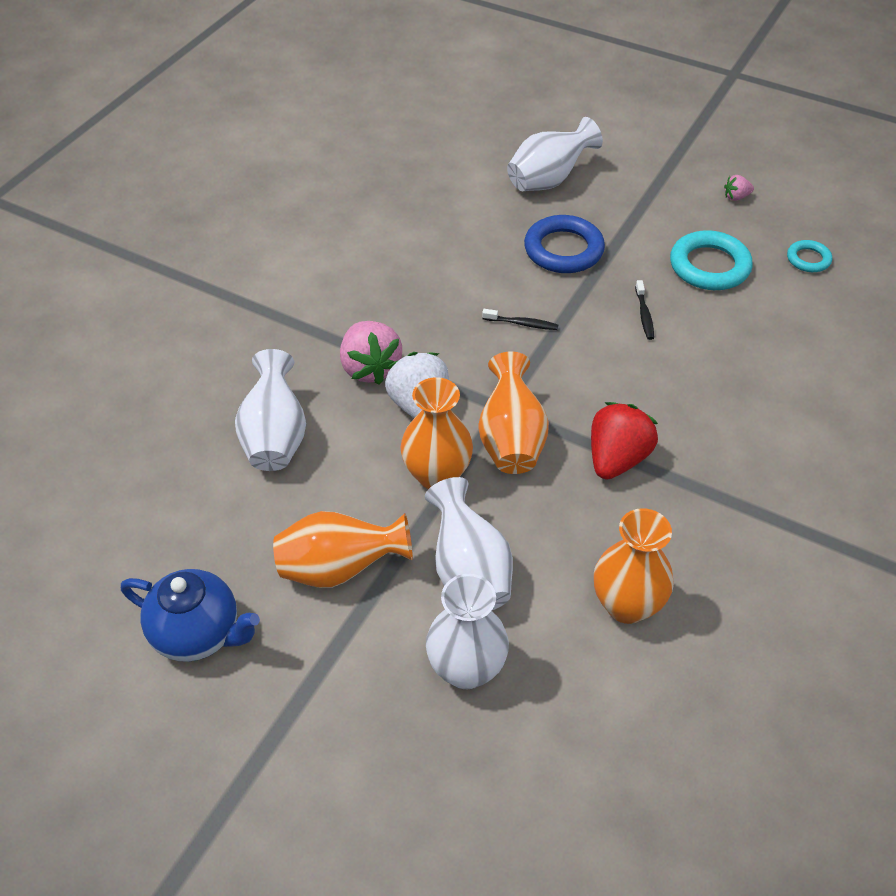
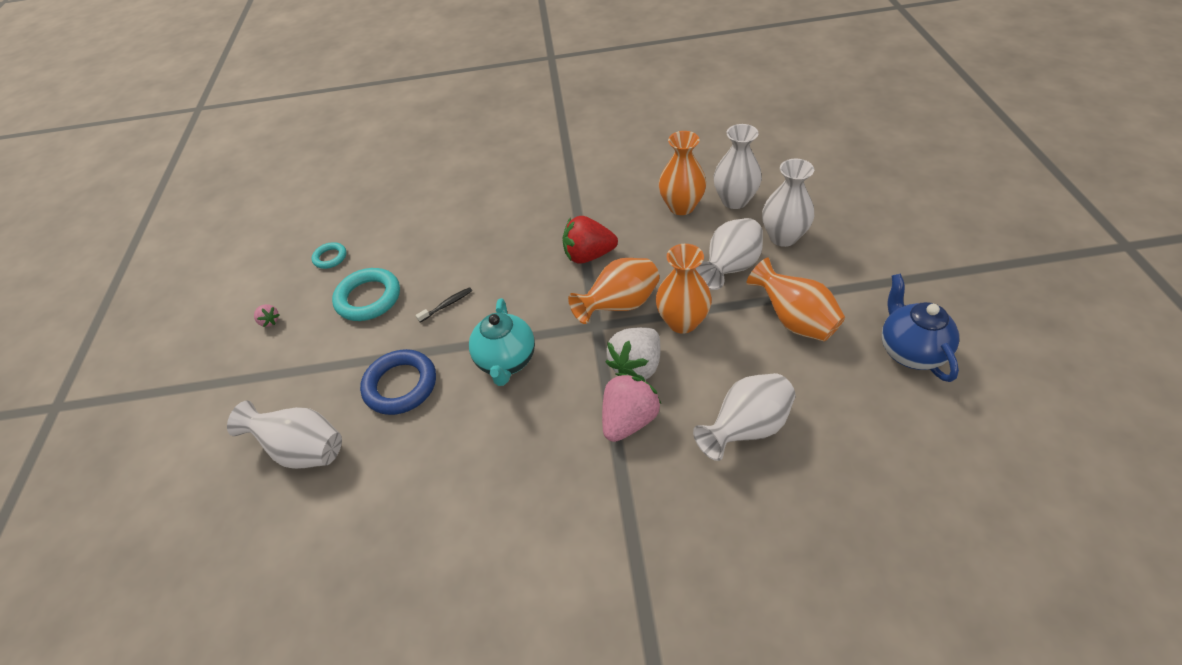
camera: 120 degrees left, 0 degrees up
black toothbrush [482,309,559,330] -> turquoise teapot [469,298,535,386]
none -> white vase [714,124,762,209]

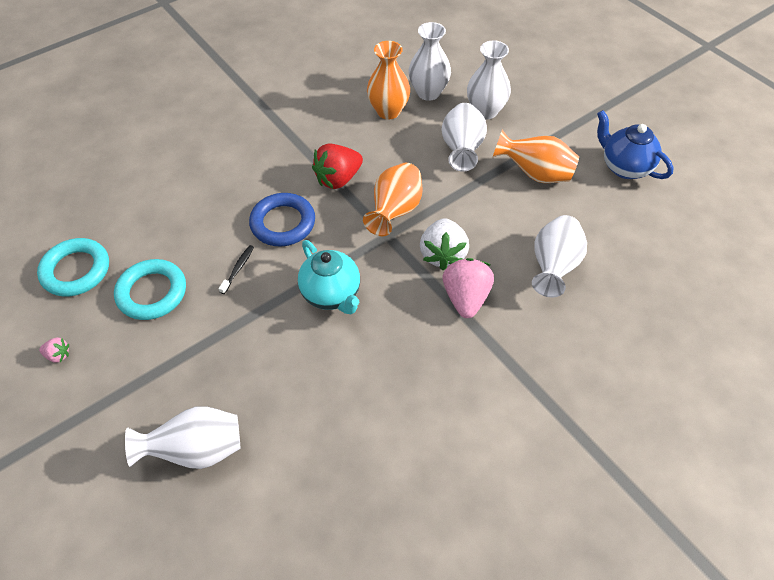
camera: 35 degrees left, 5 degrees up
turquoise ring [312,242,347,269] -> turquoise ring [37,238,109,297], size x1.82
blue ring [360,349,436,415] -> blue ring moved to [249,193,315,246]
orange vase [656,244,712,334] -> none

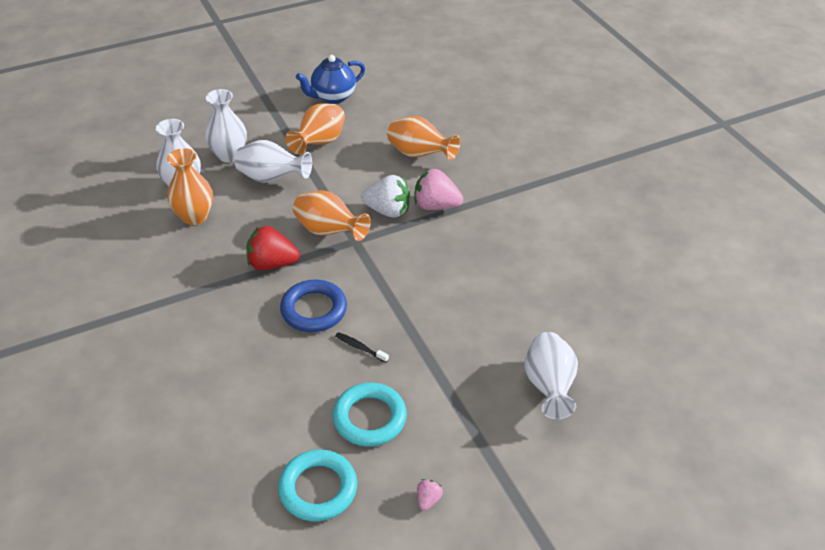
camera: 80 degrees left, 10 degrees down
turquoise teapot [298,240,360,314] -> none
red strawberry [312,144,363,189] -> red strawberry turned 120 degrees clockwise [246,226,300,270]
white vase [532,215,587,297] -> orange vase [387,116,460,160]

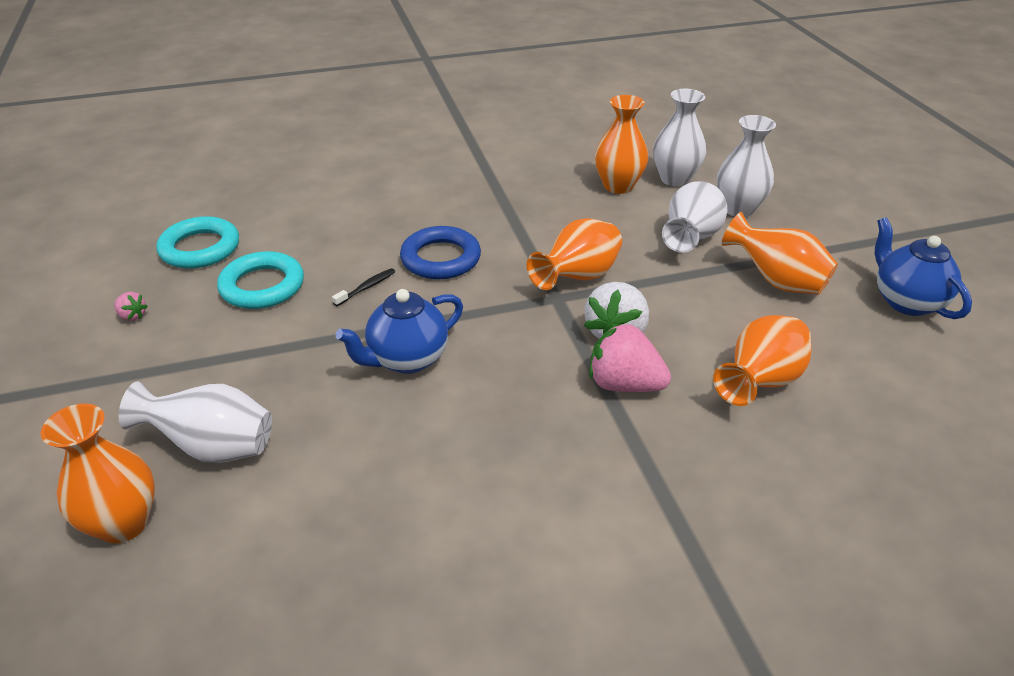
camera: 100 degrees right, 5 degrees down
red strawberry [246,226,300,270] -> none
pink strawberry [415,168,463,210] -> pink strawberry turned 90 degrees counterclockwise [589,323,671,392]
none -> orange vase [40,404,155,543]
none -> blue teapot [335,289,463,374]

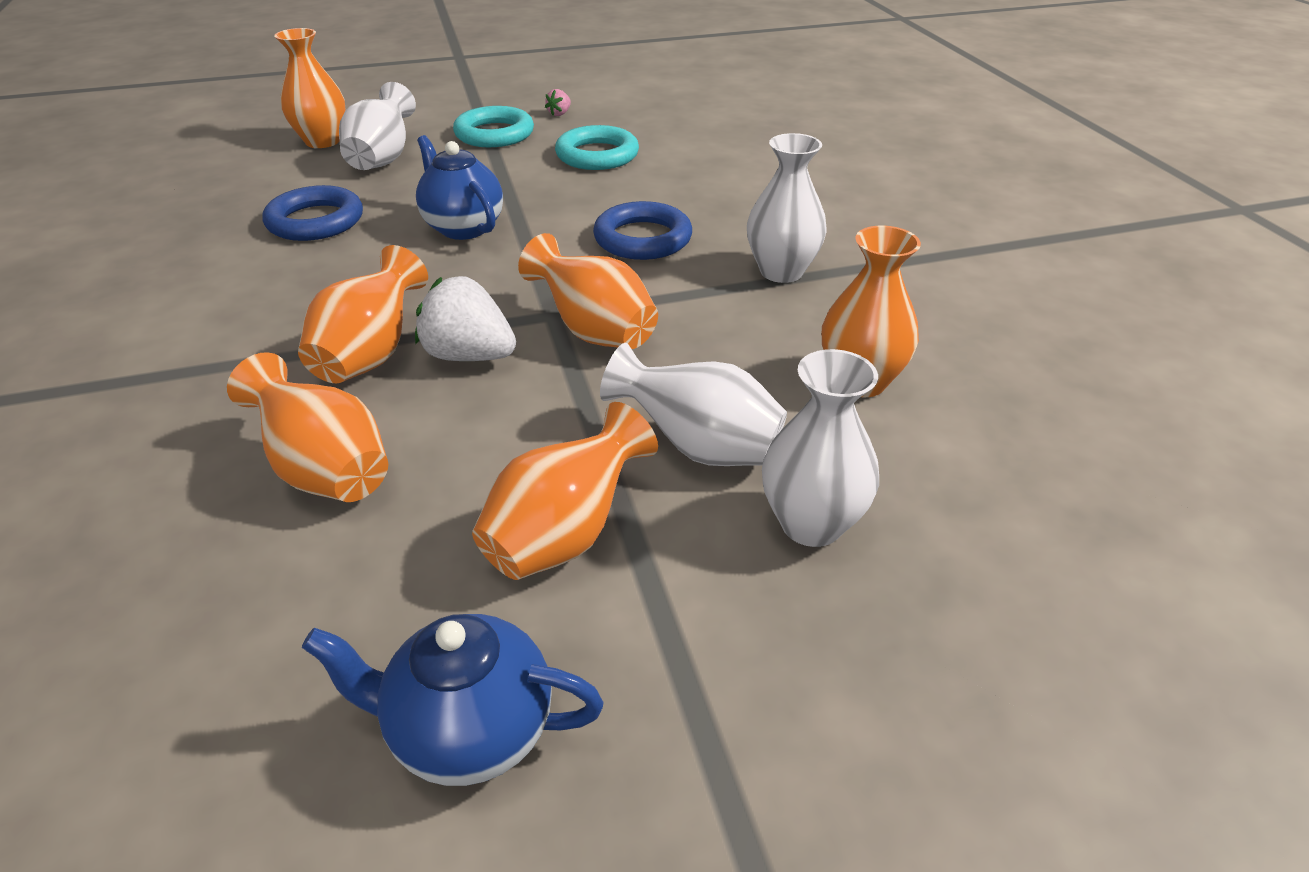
camera: 90 degrees right, 0 degrees up
turquoise ring [156,216,239,268] -> turquoise ring moved to [453,106,534,147]
black toothbrush [332,268,395,306] -> none
pink strawberry [589,323,671,392] -> orange vase [298,245,428,383]
white vase [653,89,706,187] -> white vase moved to [747,133,827,283]
blue teapot [875,217,972,319] -> blue teapot turned 150 degrees counterclockwise [302,614,604,786]
none -> blue ring [262,185,363,241]

